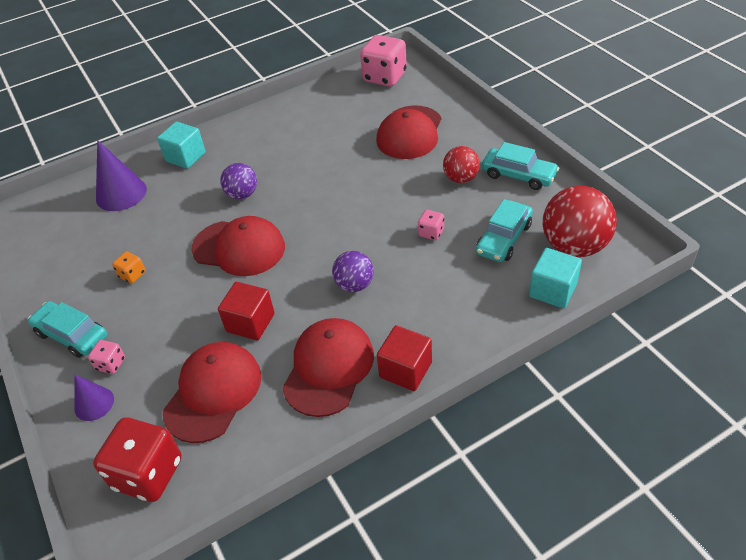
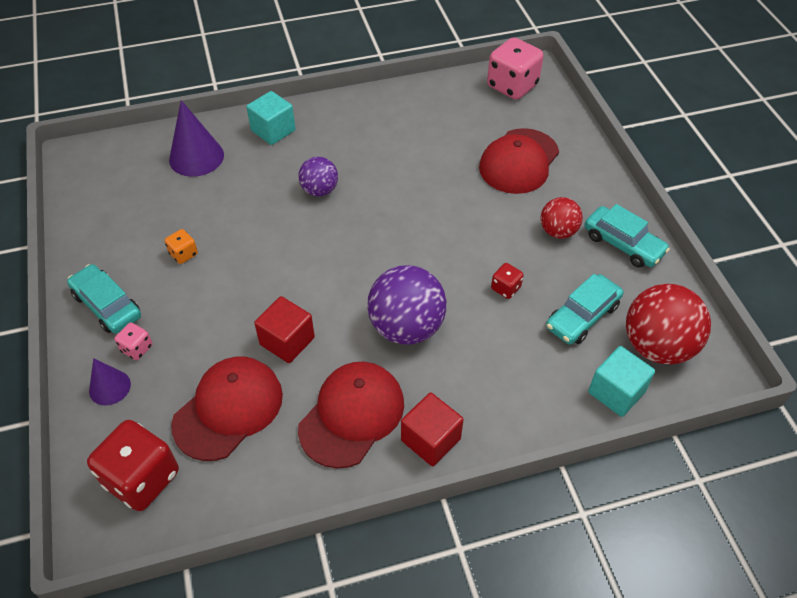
camera: 10 degrees right, 5 degrees up
red cap [191,216,285,276] -> none
purple ball [332,251,374,292] -> purple ball [367,265,447,345], size x1.72
pink dice [418,210,444,240] -> red dice [491,263,524,299]

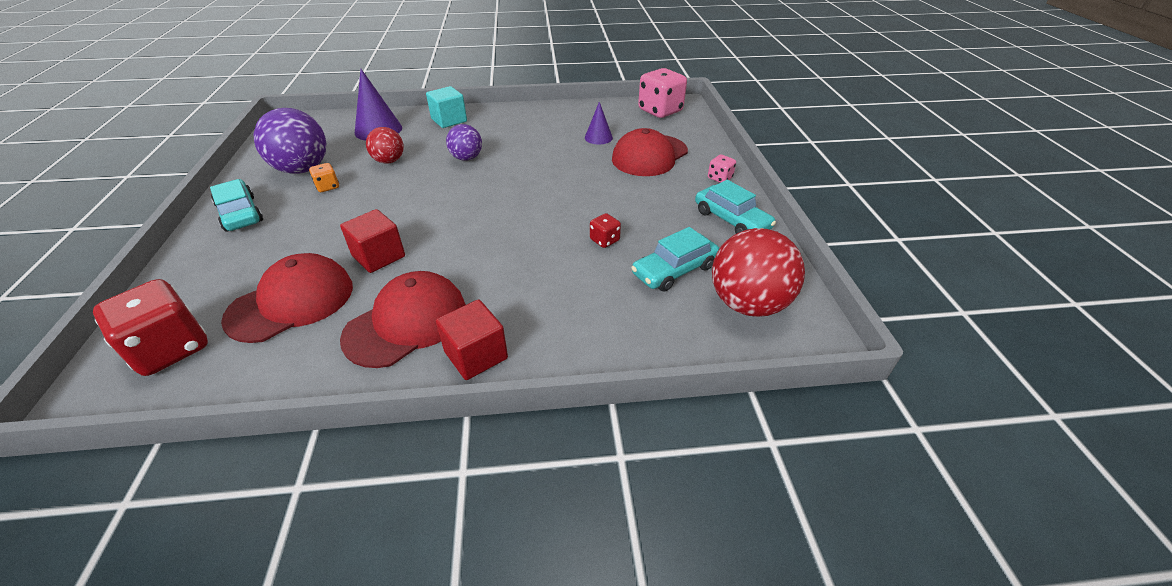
camera: 10 degrees right, 10 degrees down
purple cone [89,358,131,405] -> purple cone moved to [585,102,613,145]
pink dice [114,323,153,360] -> pink dice moved to [708,155,736,183]
purple ball [367,265,447,345] -> purple ball moved to [254,108,326,174]
red ball [541,197,583,239] -> red ball moved to [366,127,404,164]
turquoise cube [588,346,655,417] -> none

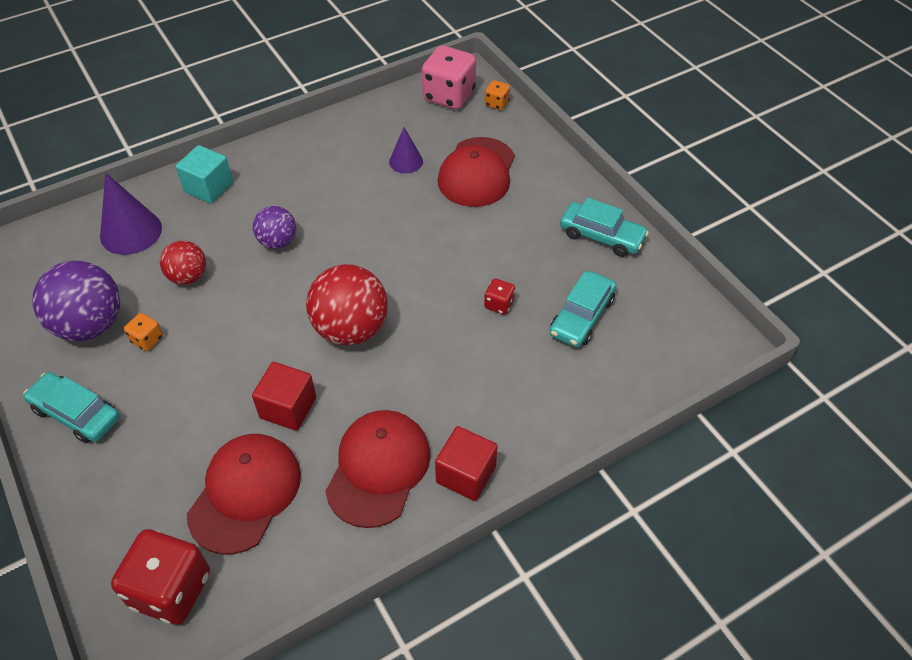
camera: 25 degrees left, 10 degrees up
pink dice [708,155,736,183] -> none
red ball [712,228,805,317] -> red ball moved to [306,264,388,345]
none -> orange dice [485,80,510,110]

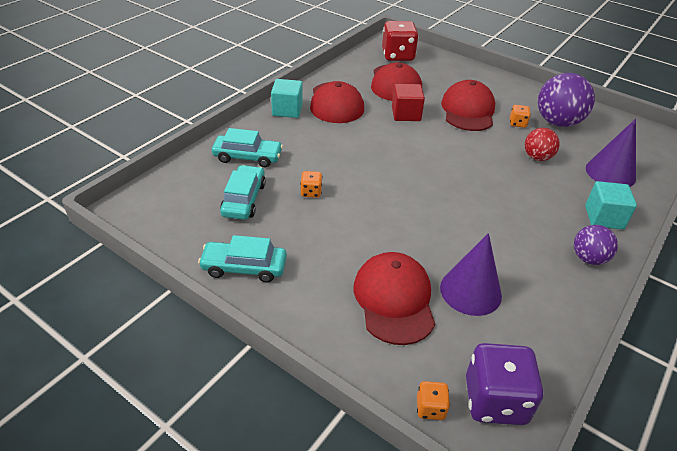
camera: 155 degrees right, 10 degrees down
turquoise car [23,372,120,443] -> turquoise car moved to [212,128,283,167]
purple ball [253,206,296,249] -> purple ball moved to [574,225,618,265]
red ball [306,264,388,345] -> none
purple cone [389,127,423,173] -> purple cone [440,233,502,316], size x1.67
pink dice [422,46,476,109] -> purple dice [466,343,544,425]
red cube [435,426,498,501] -> turquoise cube [271,79,303,118]
red dice [484,278,515,315] -> orange dice [300,171,322,198]
none -> red cap [441,80,495,131]

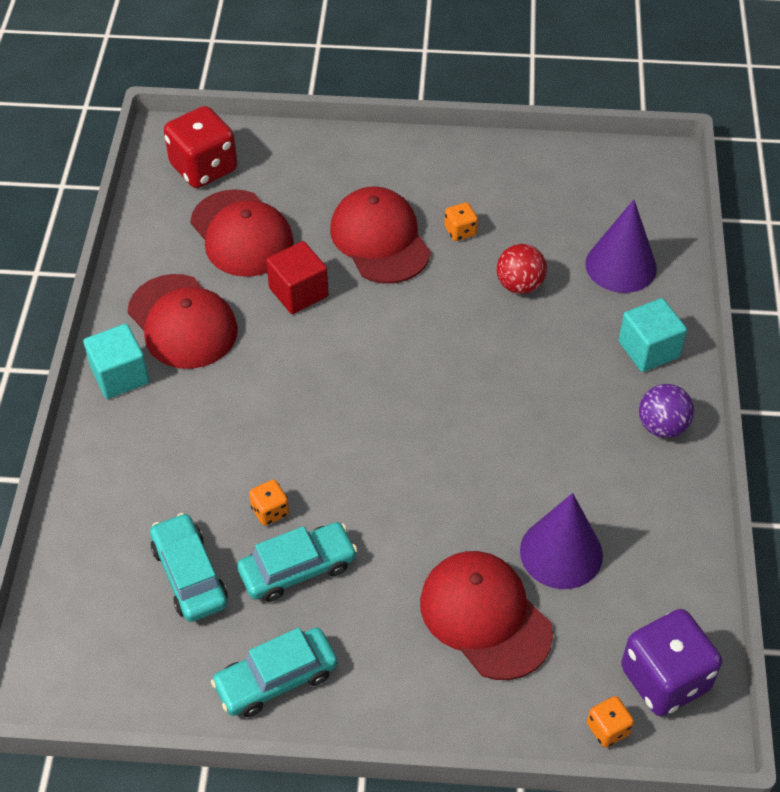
camera: 30 degrees left, 10 degrees up
turquoise car [212,128,283,167] -> turquoise car moved to [237,522,358,602]
purple ball [538,73,595,127] -> none

